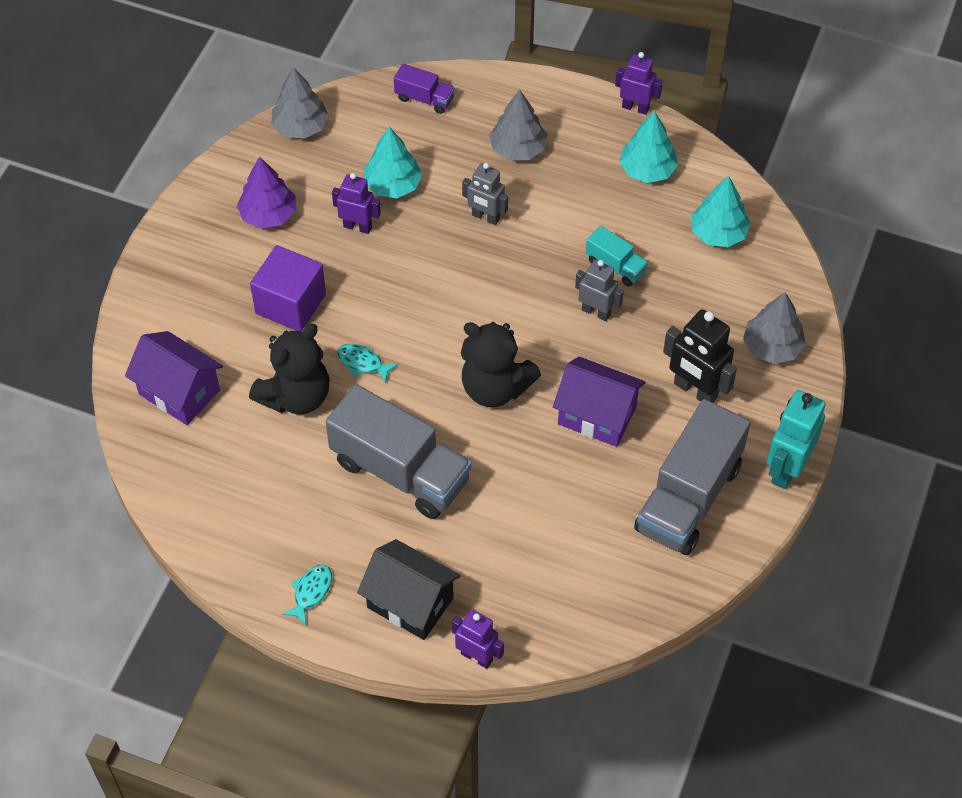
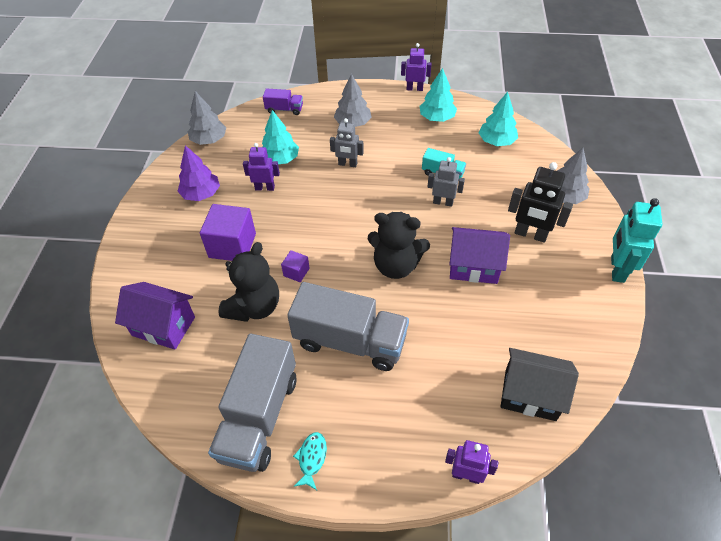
camera: 15 degrees left, 5 degrees down
turquoise fish [337,344,398,383] -> purple cube [281,250,310,282]
black house [357,539,461,640] -> black house moved to [501,348,579,421]
grey truck [634,399,751,555] -> grey truck moved to [208,334,296,472]

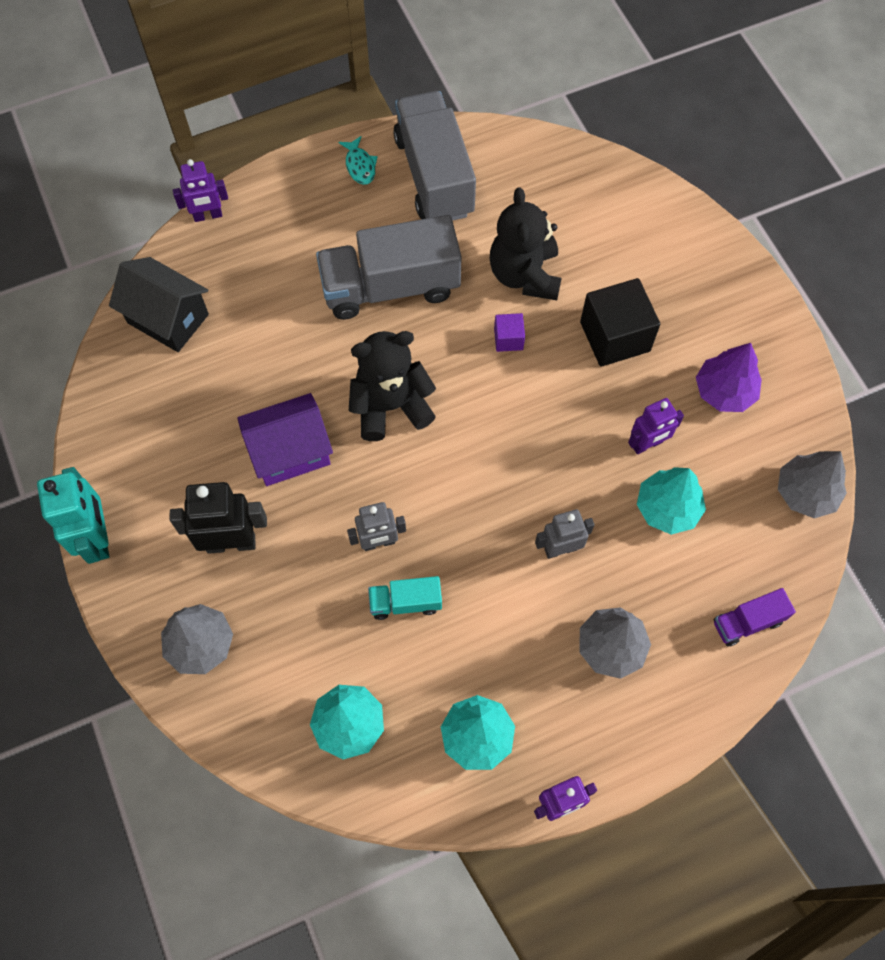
camera: 150 degrees right, 15 degrees up
purple house [115,282,195,350] -> none
purple cube [200,204,256,261] -> black cube [580,278,660,367]
black house [501,348,579,421] -> black house turned 45 degrees clockwise [109,257,209,352]

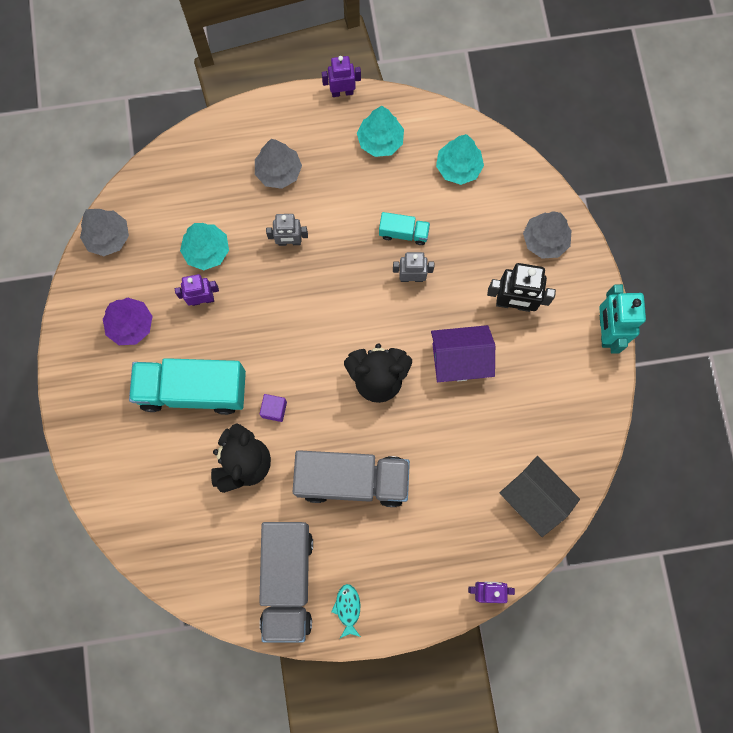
camera: 165 degrees left, 10 degrees up
black cube [580,278,660,367] -> turquoise truck [129,358,246,415]
purple truck [714,588,796,647] -> none

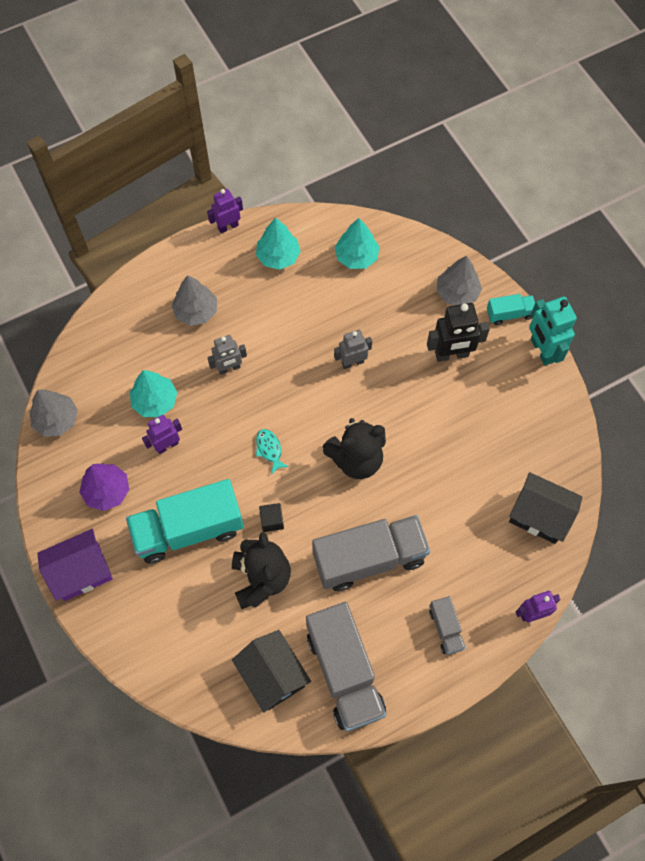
camera: 20 degrees left, 10 degrees down
purple cube [260,394,287,422] -> black cube [259,503,284,532]
turquoise fish [331,584,361,638] -> turquoise fish moved to [256,429,289,474]
turquoise truck [379,212,430,245] -> turquoise truck moved to [487,294,535,325]
purple house [431,325,495,382] -> purple house moved to [37,529,113,601]
none -> black house [232,630,311,713]
none -> grey truck [429,596,466,655]

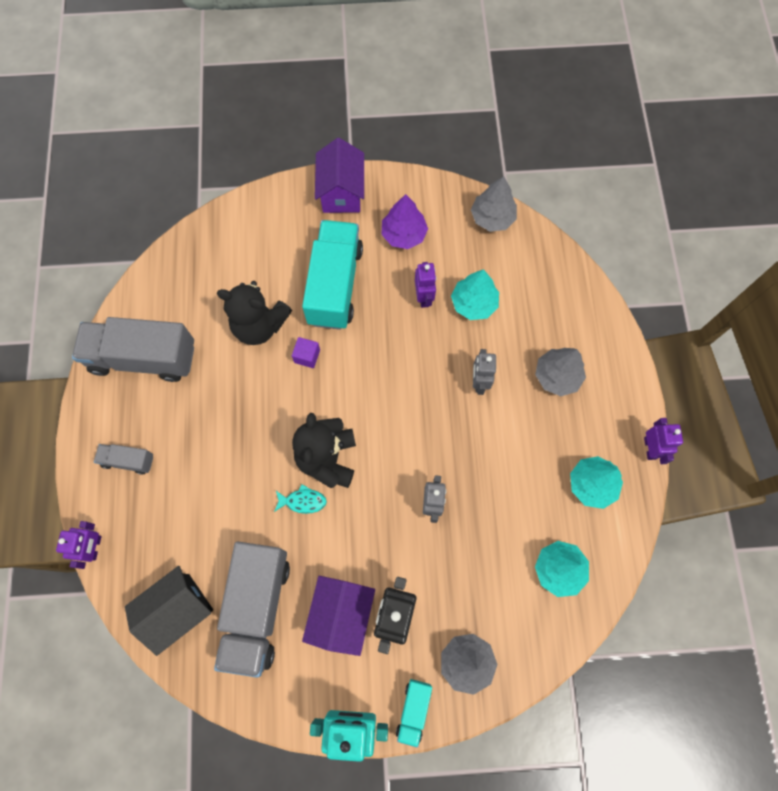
camera: 115 degrees right, 5 degrees up
black house [232,630,311,713] -> none
turquoise fish [256,429,289,474] -> turquoise fish moved to [274,484,327,514]
black cube [259,503,284,532] -> purple cube [292,337,320,368]
grey truck [312,515,430,591] -> grey truck moved to [214,542,290,678]
none -> purple house [302,576,375,656]

